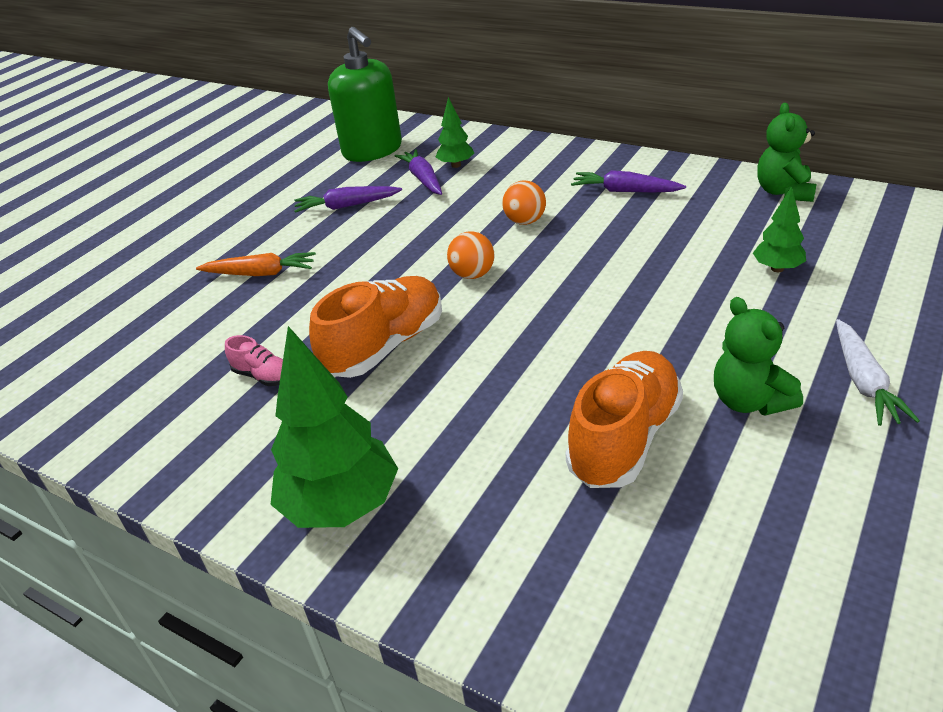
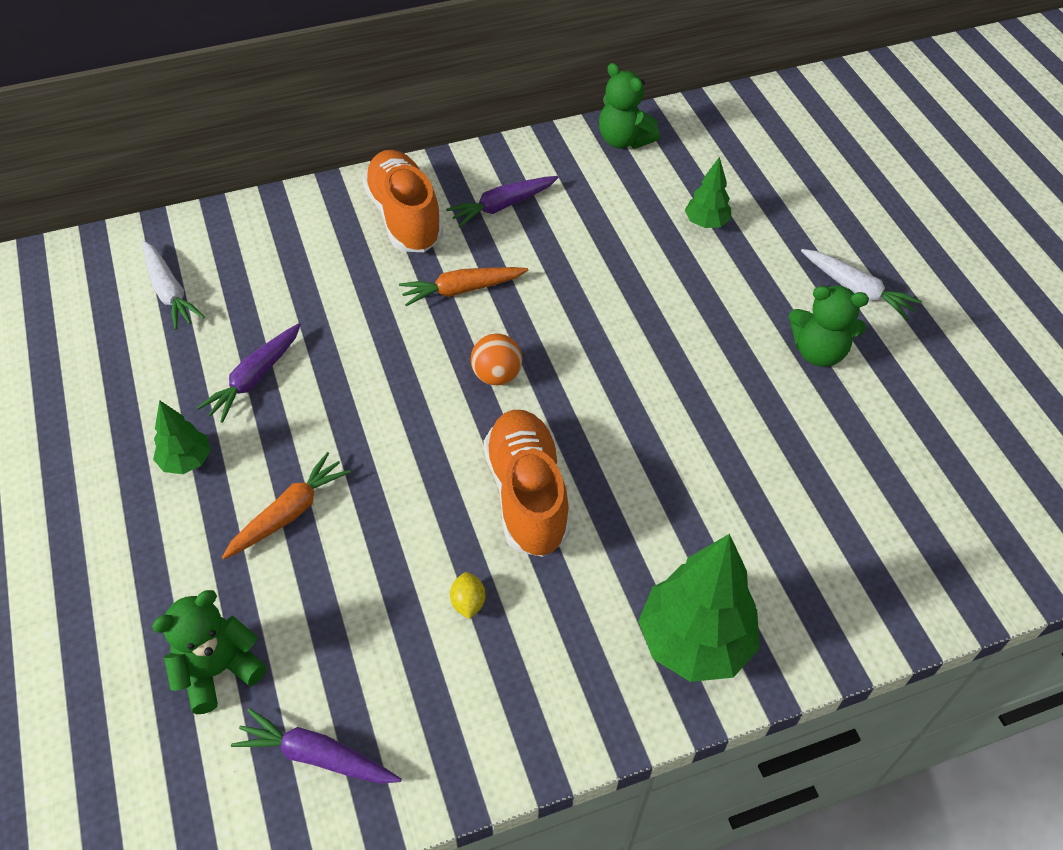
camera: 55 degrees left, 15 degrees up
pink shoe [225,335,283,386] -> yellow lemon [450,572,485,619]
green soap dispenser [328,27,402,162] -> white carrot [142,241,205,330]
purple carrot [394,149,442,195] -> purple carrot moved to [231,708,401,783]
green tree [436,97,474,168] -> green tree moved to [153,400,211,474]
orange ball [502,180,546,225] -> orange carrot [399,267,528,306]
orange shoe [565,351,683,488] -> orange shoe moved to [363,150,443,252]
none -> green teddy bear [152,590,267,714]

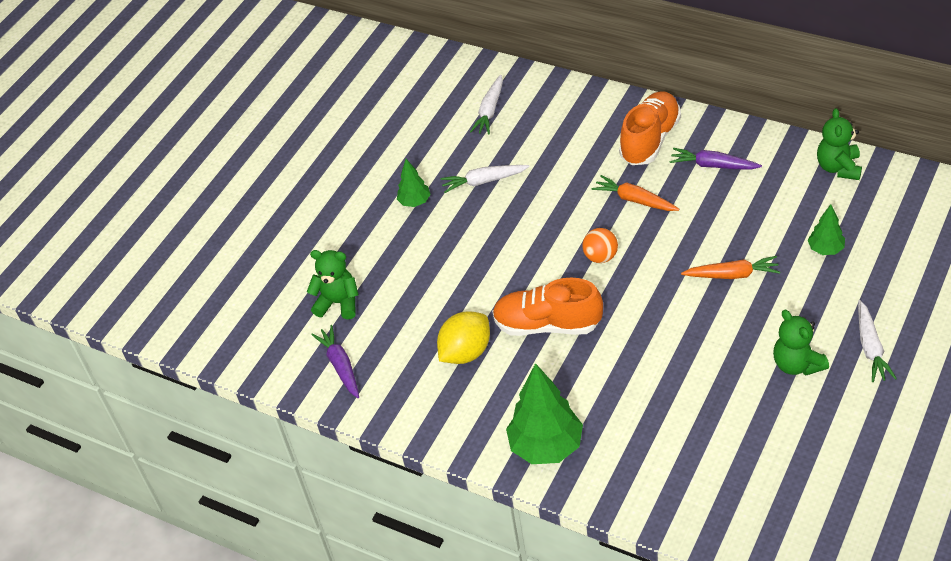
camera: 55 degrees right, 5 degrees down
purple carrot [197,323,301,423] -> white carrot [440,165,530,193]
orange carrot [222,452,351,560] -> orange carrot moved to [681,256,780,279]
yellow lemon [450,572,485,619] -> yellow lemon [437,311,490,364], size x2.21
orange shoe [484,410,570,557] -> orange shoe turned 120 degrees counterclockwise [492,278,603,336]

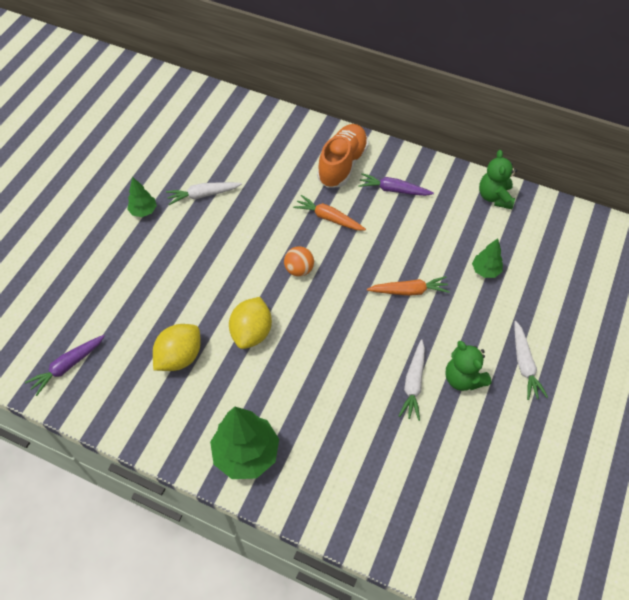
camera: 10 degrees left, 10 degrees up
green teddy bear [307,250,359,319] -> none
purple carrot [311,325,359,398] -> purple carrot turned 105 degrees counterclockwise [25,335,105,396]
white carrot [470,75,503,135] -> white carrot moved to [399,339,425,421]
orange shoe [492,278,603,336] -> yellow lemon [229,297,272,349]

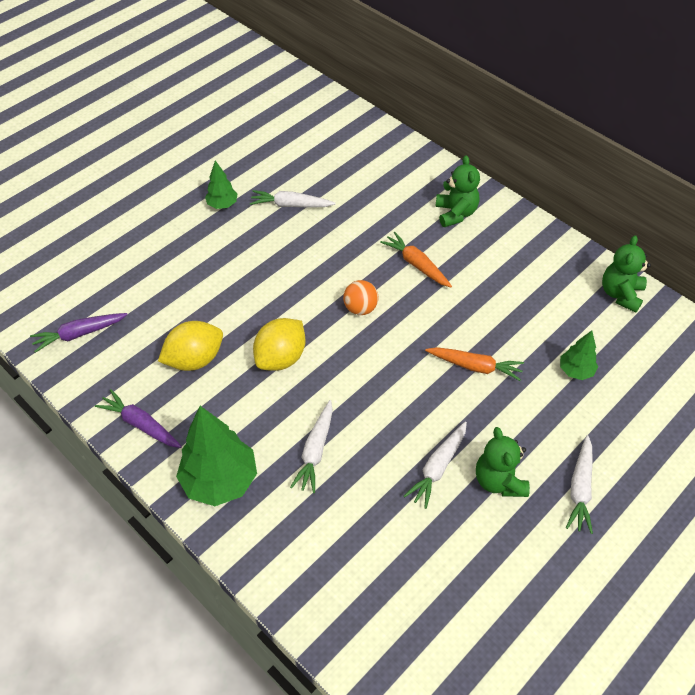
camera: 20 degrees right, 5 degrees down
orange shoe [317,124,369,188] -> green teddy bear [435,155,480,227]
purple carrot [358,173,434,196] -> purple carrot moved to [95,389,182,448]
none -> white carrot [290,400,333,493]

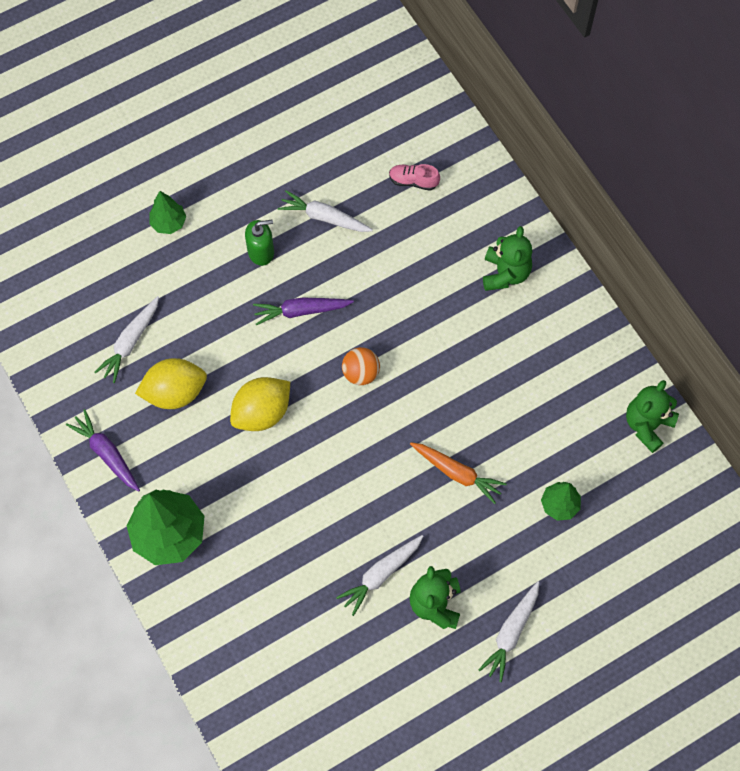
camera: 15 degrees right, 15 degrees up
purple carrot [30,313,128,353] -> purple carrot moved to [253,297,354,325]
green tree [205,160,237,209] -> green tree moved to [149,191,186,234]
white carrot [290,400,333,493] -> white carrot moved to [94,296,159,383]
orange carrot [380,232,452,287] -> none
none -> green soap dispenser [245,220,274,266]
none -> pink shoe [389,164,440,191]

